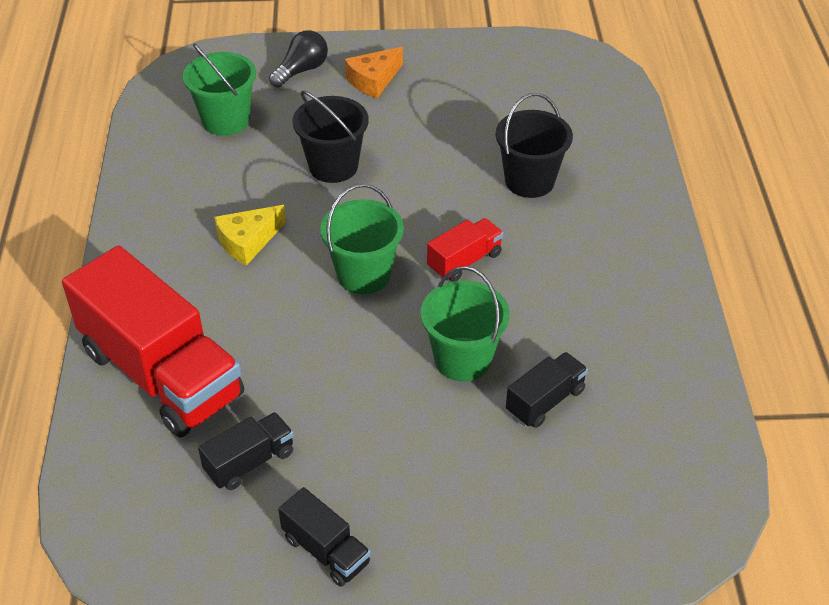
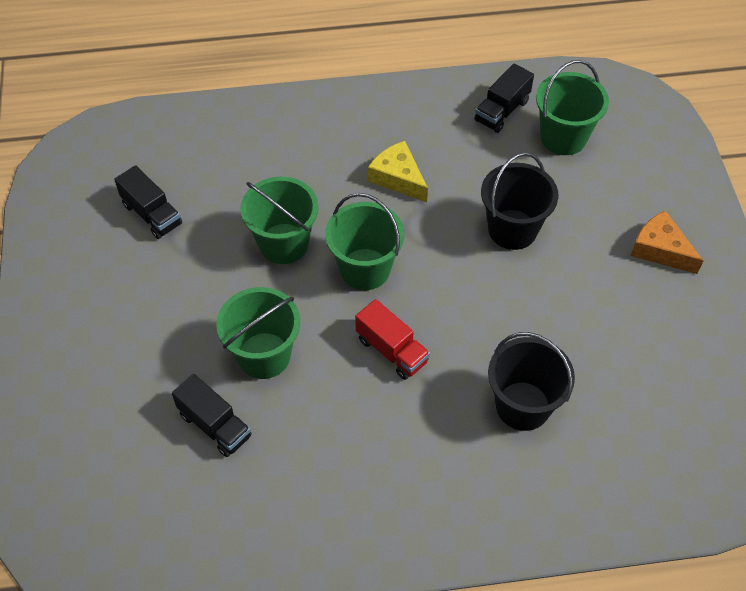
camera: 85 degrees right, 10 degrees up
red truck [62,245,244,438] -> none
black light bulb [269,30,328,87] -> none
black truck [278,487,371,587] -> black truck moved to [474,63,534,133]
none -> green bucket [240,177,319,264]

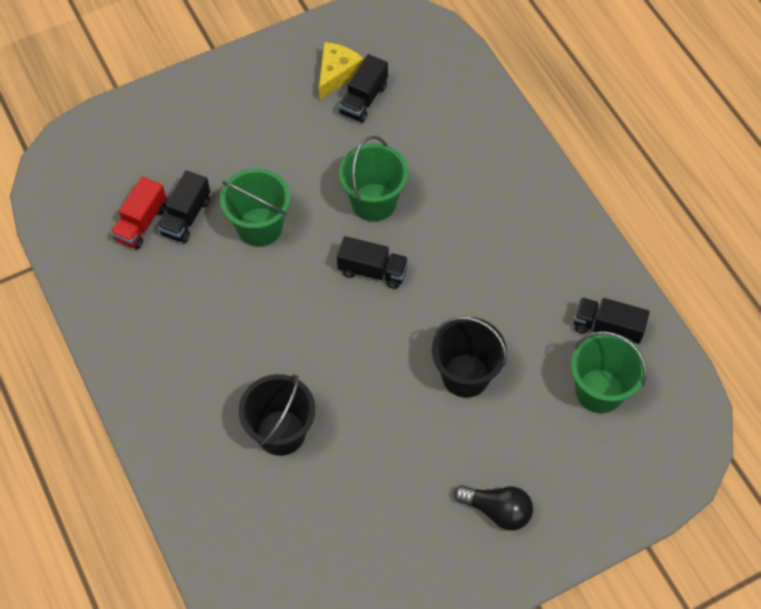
camera: 70 degrees right, 5 degrees up
green bucket [325,193,404,290] -> black truck [337,236,408,289]
red truck [355,299,430,380] -> red truck moved to [111,177,166,249]
yellow cheese [368,141,428,202] -> yellow cheese moved to [319,42,364,100]
orange cheese [631,211,704,274] -> black light bulb [454,485,533,531]

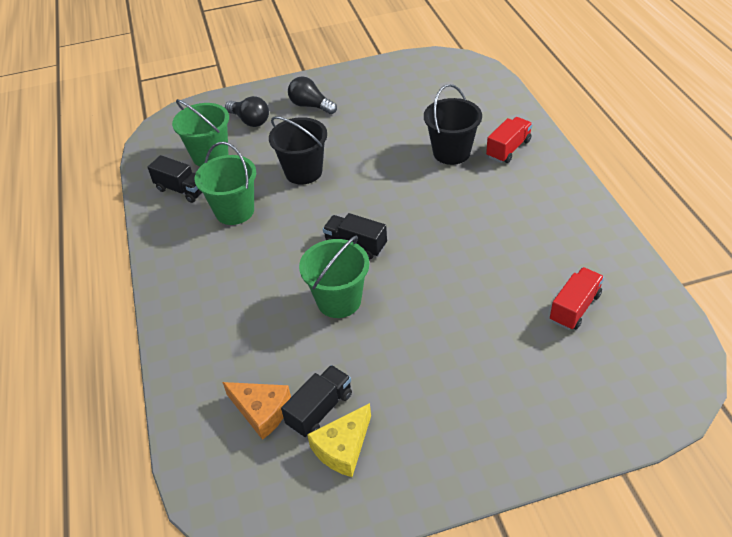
camera: 165 degrees left, 15 degrees down
black truck [158,170,210,243] -> none
green bucket [220,168,291,247] -> green bucket moved to [195,142,256,225]
none -> orange cheese [223,382,291,440]
none -> black light bulb [225,96,269,127]
none -> red truck [486,117,533,163]

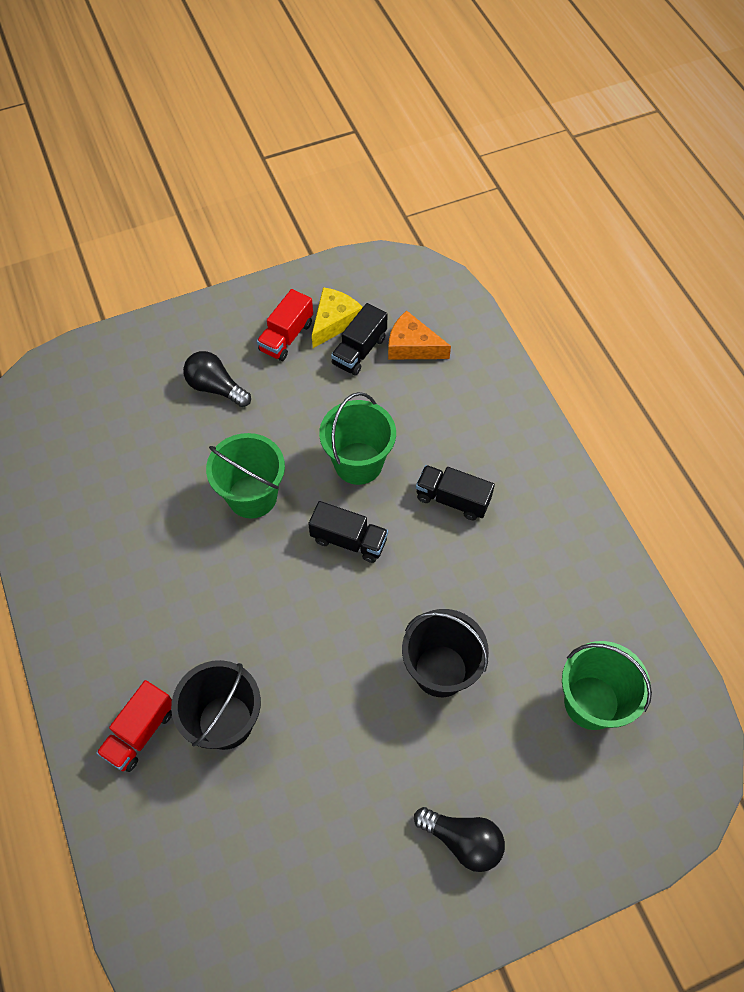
camera: 170 degrees right, 15 degrees up
black truck [147,155,202,203] -> black truck moved to [416,465,495,520]
green bucket [195,142,256,225] -> green bucket moved to [206,433,285,519]
black light bulb [225,96,269,127] -> black light bulb moved to [183,351,251,407]
red truck [550,267,604,330] -> red truck moved to [257,289,313,361]

